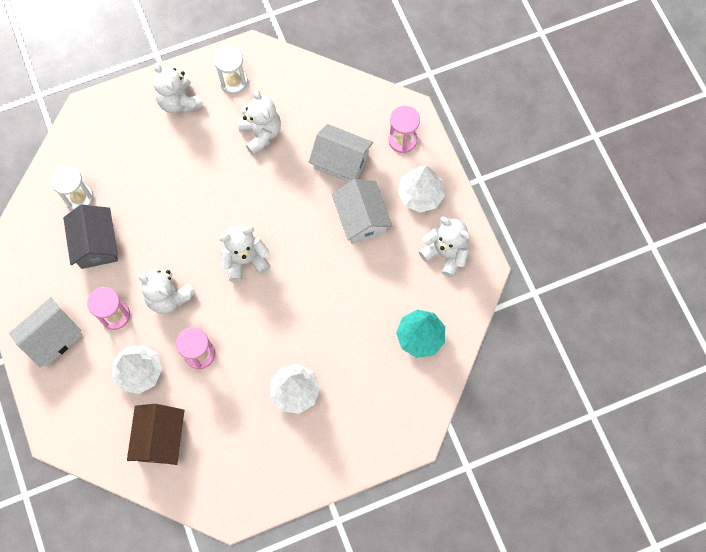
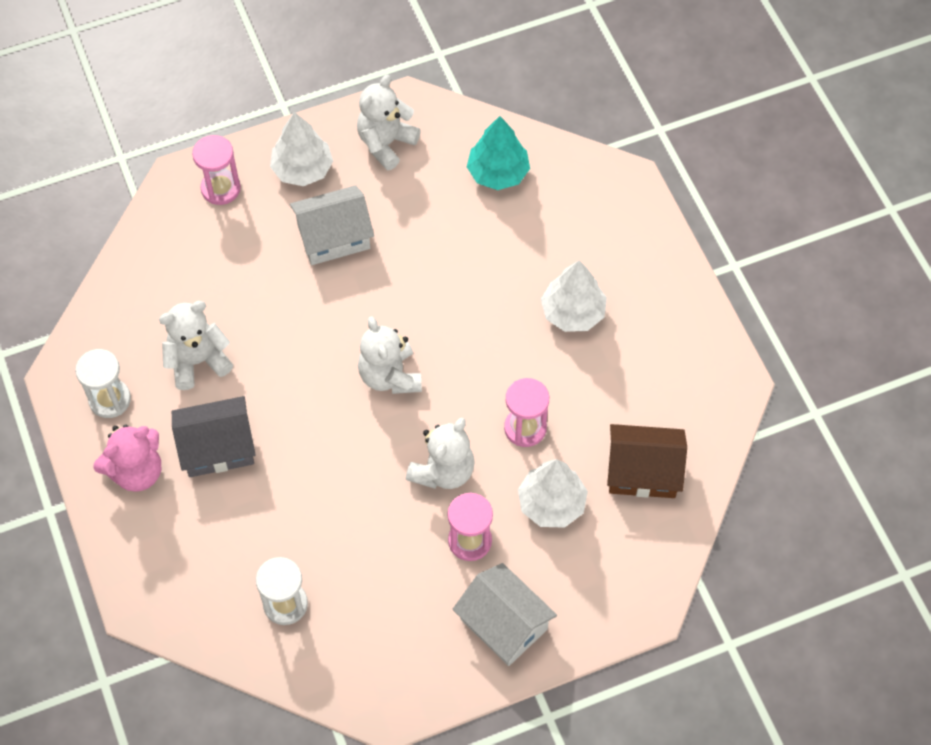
camera: 90 degrees left, 10 degrees down
grey house [63,205,118,269] -> grey house moved to [172,396,256,477]
white teddy bear [153,63,203,113] -> pink teddy bear [93,425,161,492]
white house [309,124,373,183] -> none

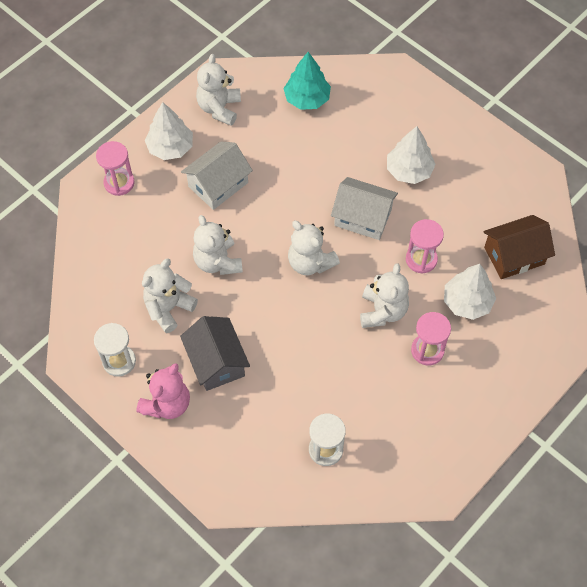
camera: 25 degrees left, 0 degrees up
grey house [172,396,256,477] -> grey house turned 75 degrees counterclockwise [180,316,250,391]
white house [452,563,557,666] -> white house moved to [331,177,398,240]
none -> white teddy bear [193,215,243,275]

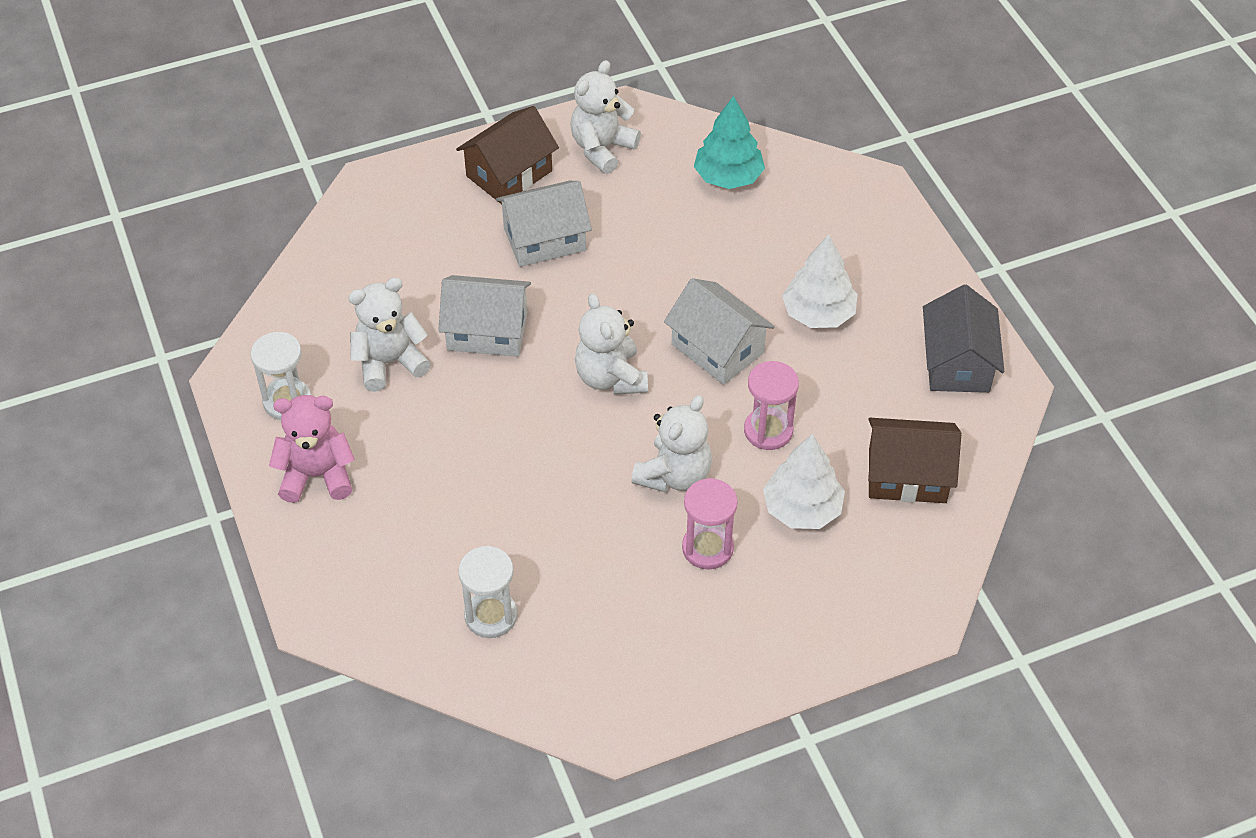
camera: 25 degrees right, 10 degrees down
pink hourglass [96,141,135,196] -> none
pink teddy bear [136,363,190,419] -> pink teddy bear turned 150 degrees counterclockwise [269,395,355,503]
white tree [145,102,193,160] -> brown house [456,106,559,204]
grey house [180,316,250,391] -> grey house moved to [923,285,1004,393]
white teddy bear [193,215,243,275] -> white house [438,275,531,357]

